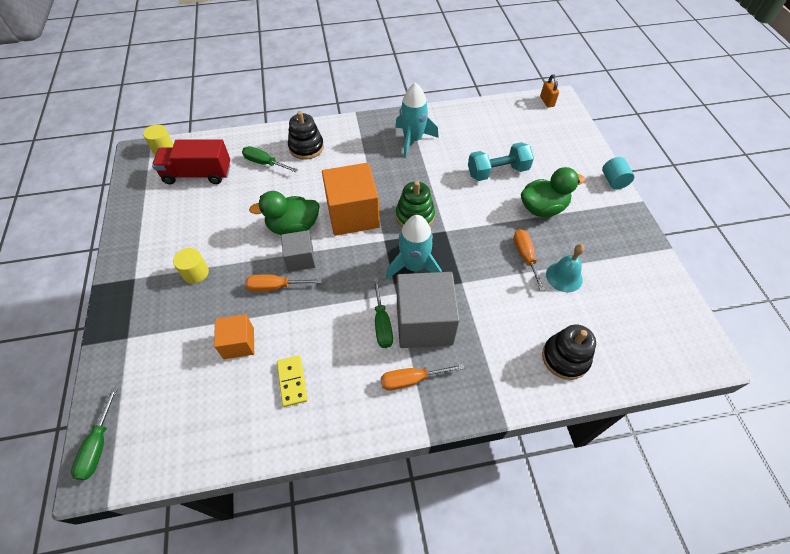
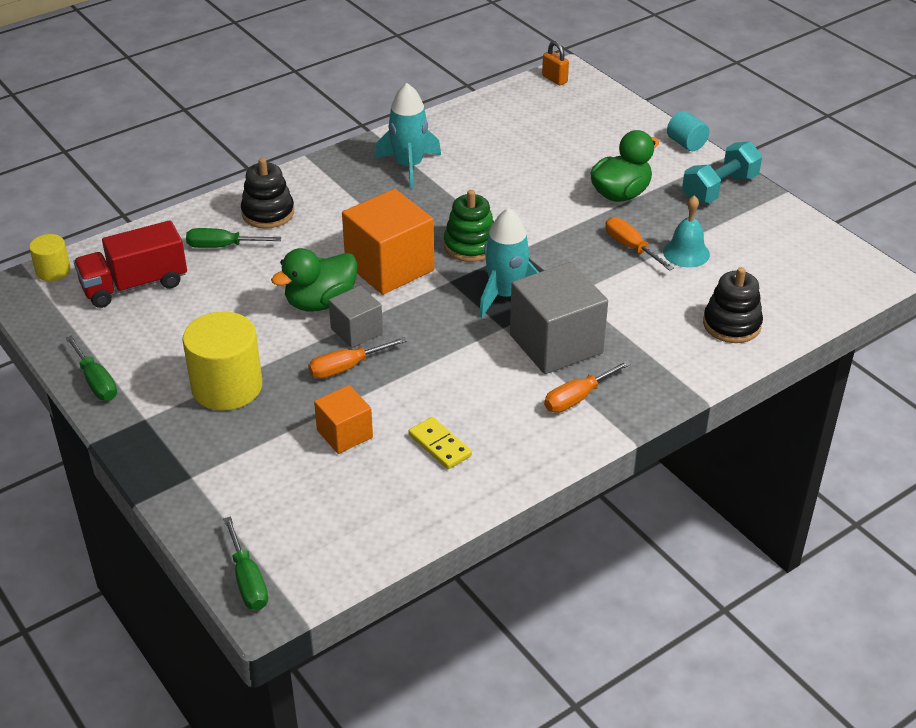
camera: 25 degrees left, 15 degrees down
yellow cylinder [173,248,209,284] -> yellow cylinder [182,311,262,411], size x1.88
green screwdriver [373,278,393,348] -> green screwdriver moved to [65,335,117,401]
turquoise dumbbell [468,142,534,181] -> turquoise dumbbell moved to [682,141,762,204]

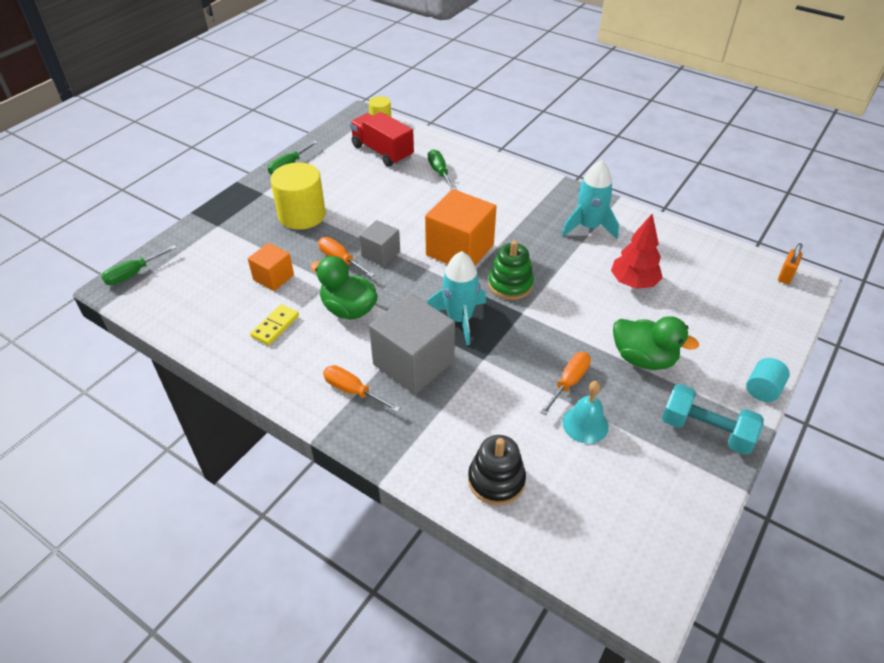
camera: 70 degrees right, 5 degrees up
black stacking toy [241,158,294,229] -> none
green duck [271,248,358,311] -> green duck moved to [310,256,378,320]
none -> red tree [611,214,663,289]

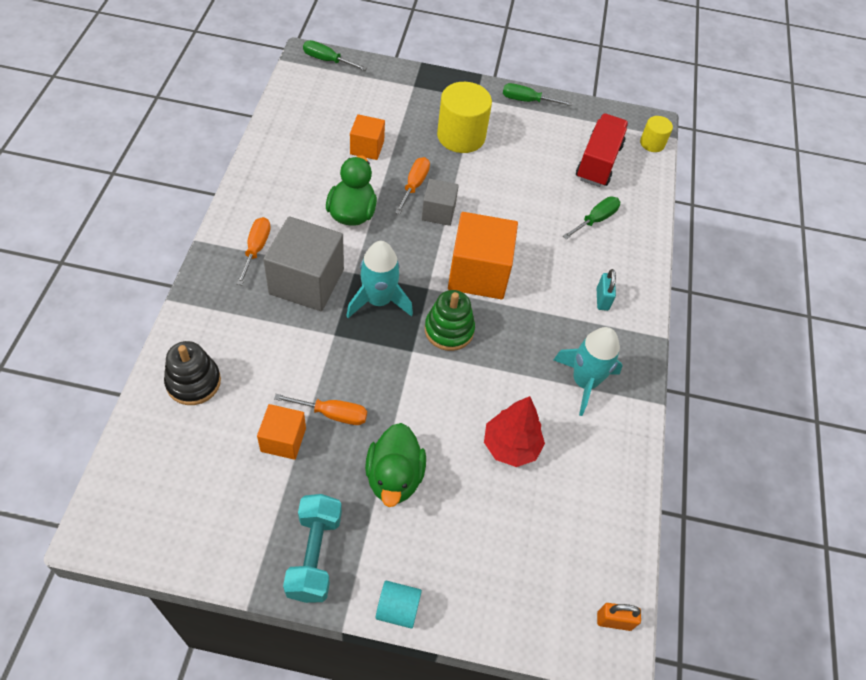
camera: 60 degrees right, 10 degrees up
yellow domino [250,304,299,345] -> none
turquoise bell [562,381,609,444] -> orange cube [257,404,306,460]
none -> turquoise padlock [597,269,616,311]

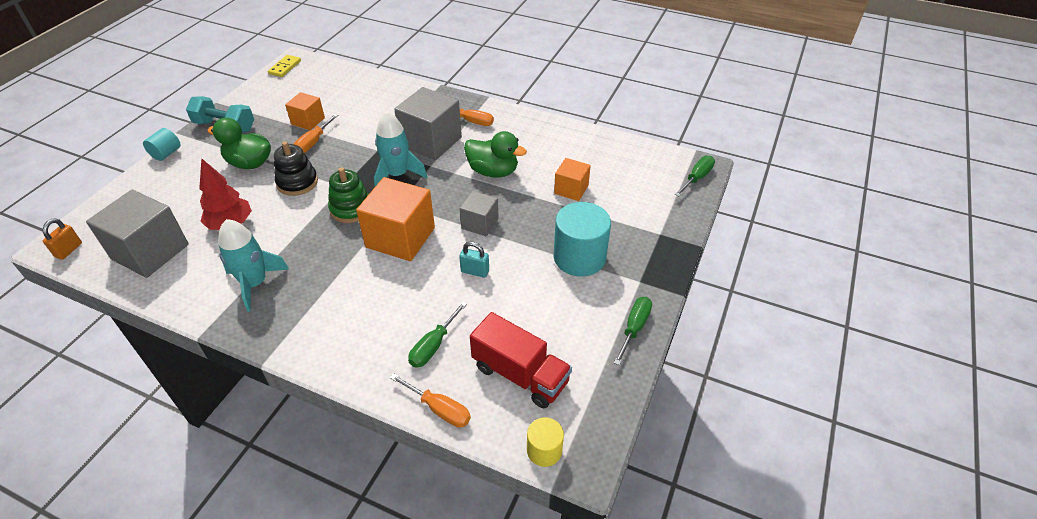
camera: 110 degrees right, 10 degrees down
black stacking toy [164,341,221,405] -> black stacking toy moved to [274,141,318,196]
orange screwdriver [395,157,430,214] -> orange screwdriver moved to [390,374,471,427]
yellow cylinder [437,82,492,153] -> turquoise cylinder [553,202,611,277]
green screwdriver [563,196,620,239] -> green screwdriver turned 60 degrees clockwise [408,302,467,368]
turquoise padlock [597,269,616,311] -> turquoise padlock moved to [459,242,489,278]
none -> grey cube [86,190,189,278]
none -> yellow domino [268,55,301,77]

